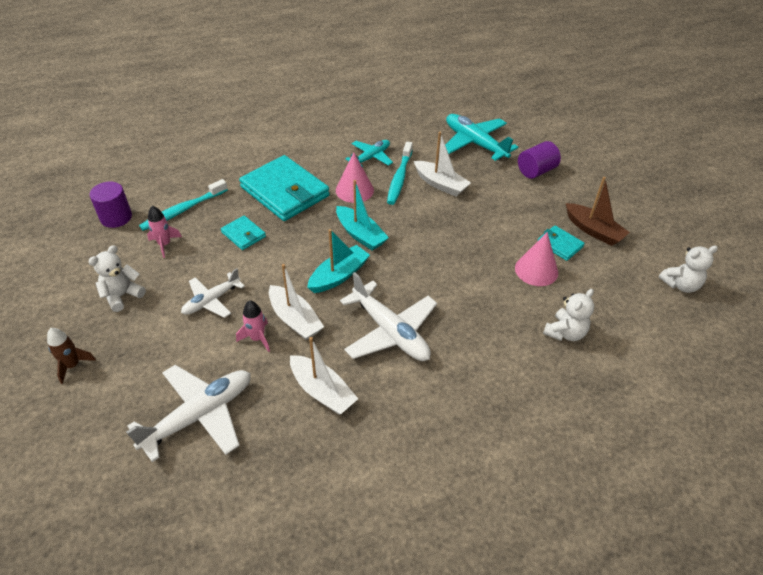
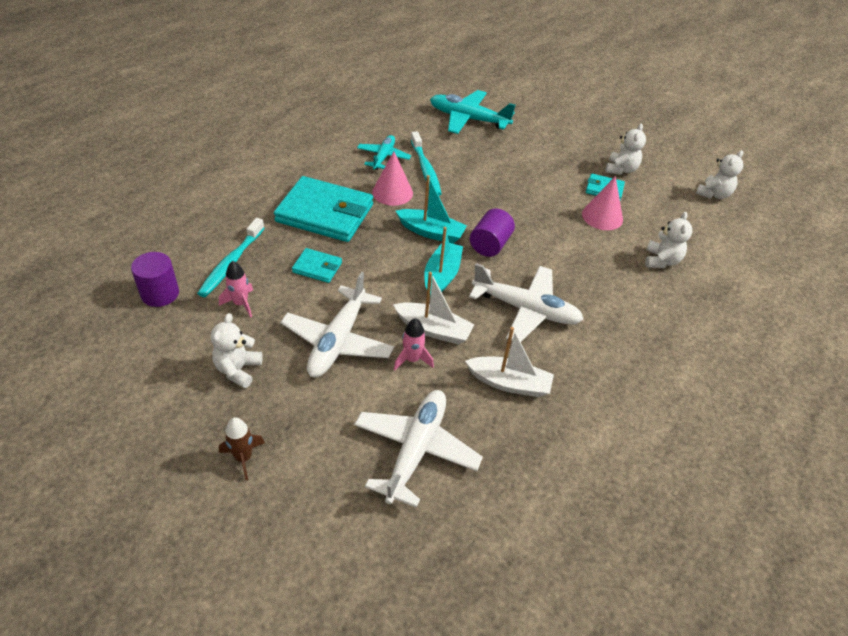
camera: 30 degrees left, 0 degrees up
white plane [181,268,245,318] -> white plane [280,272,394,377], size x1.63
white boat [414,132,471,196] -> none
purple cylinder [518,141,561,179] -> purple cylinder moved to [470,208,515,257]
brown boat [566,177,630,246] -> white teddy bear [605,124,646,175]

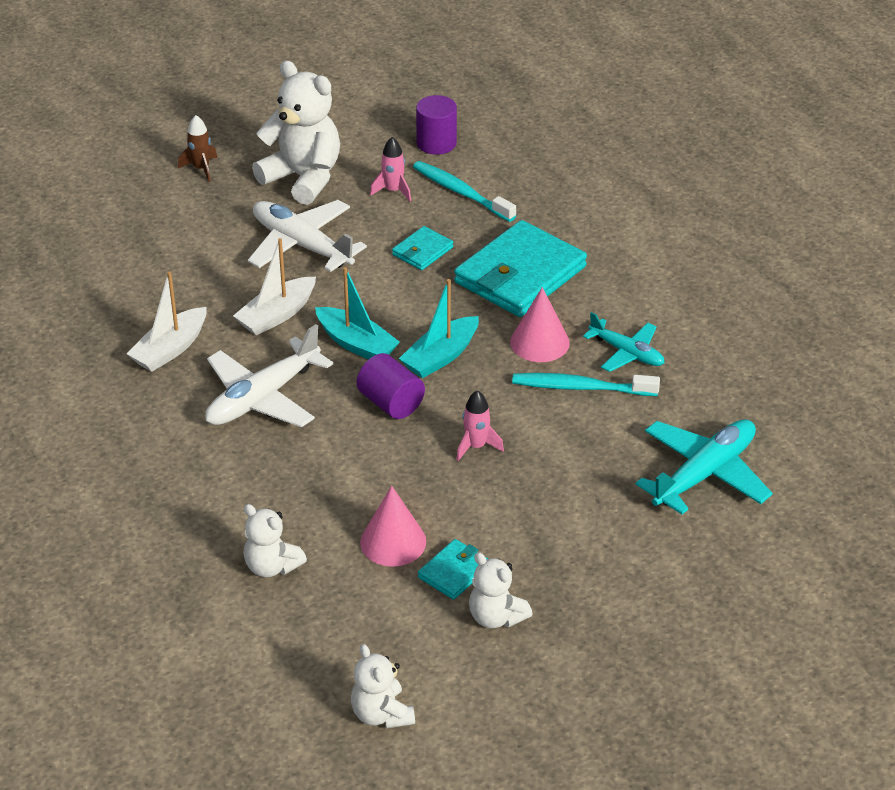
camera: 115 degrees right, 5 degrees down
white teddy bear [211,313,263,388] -> white teddy bear [252,61,340,205], size x1.78
white plane [354,390,483,508] -> none
pink rocket [394,318,434,370] -> pink rocket moved to [456,390,504,461]

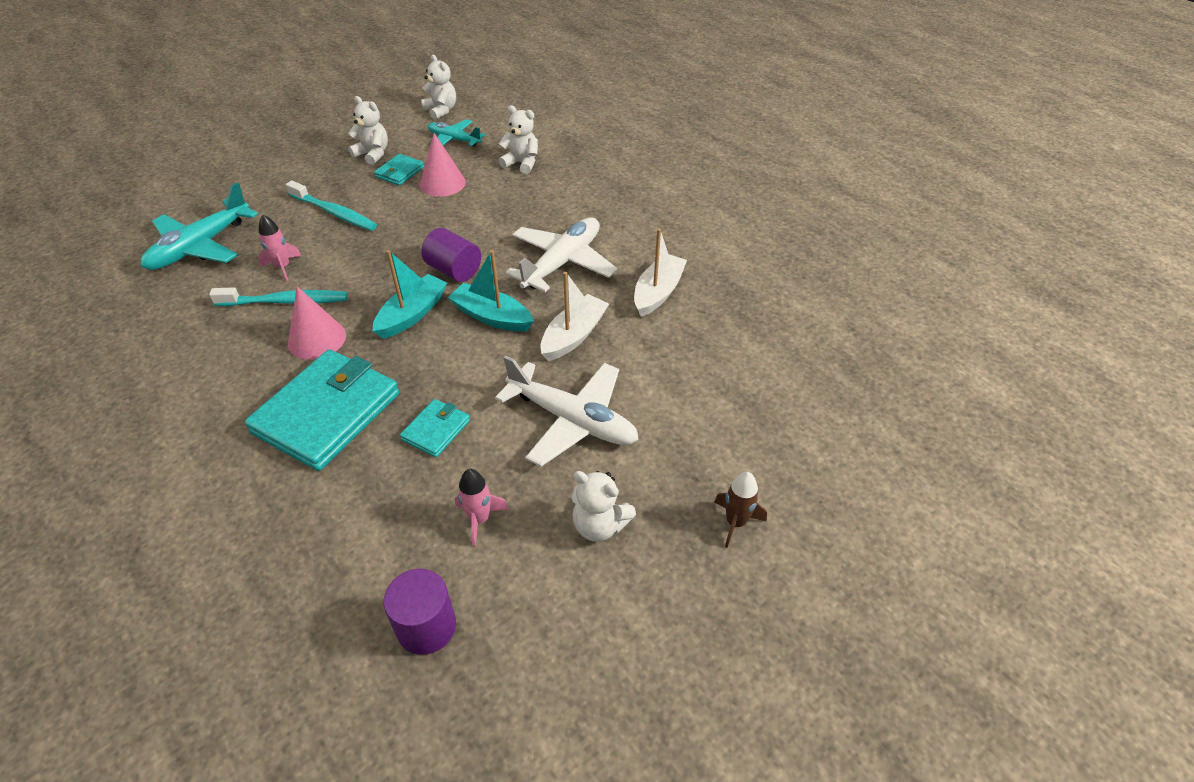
camera: 170 degrees right, 5 degrees up
white teddy bear [252,61,340,205] -> white teddy bear [572,471,636,542], size x0.56
turquoise toothbrush [413,161,516,222] -> turquoise toothbrush moved to [286,180,377,231]
pink rocket [456,390,504,461] -> pink rocket moved to [258,215,301,281]
turquoise plane [583,312,664,372] -> turquoise plane moved to [428,119,485,146]

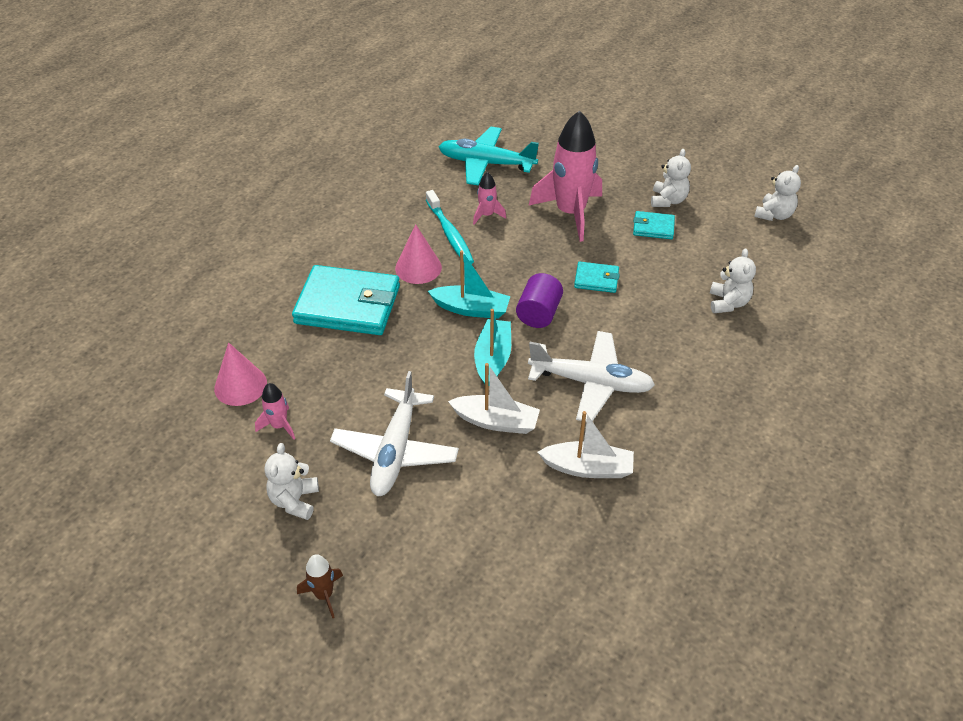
camera: 70 degrees right, 0 degrees up
turquoise toothbrush [286,180,377,231] -> pink rocket [529,110,602,242]
purple cylinder [384,569,456,655] -> none
turquoise wallet [400,399,470,457] -> turquoise wallet moved to [574,261,620,293]
pink cone [420,133,466,197] -> pink cone moved to [214,342,267,406]
turquoise plane [428,119,485,146] -> none

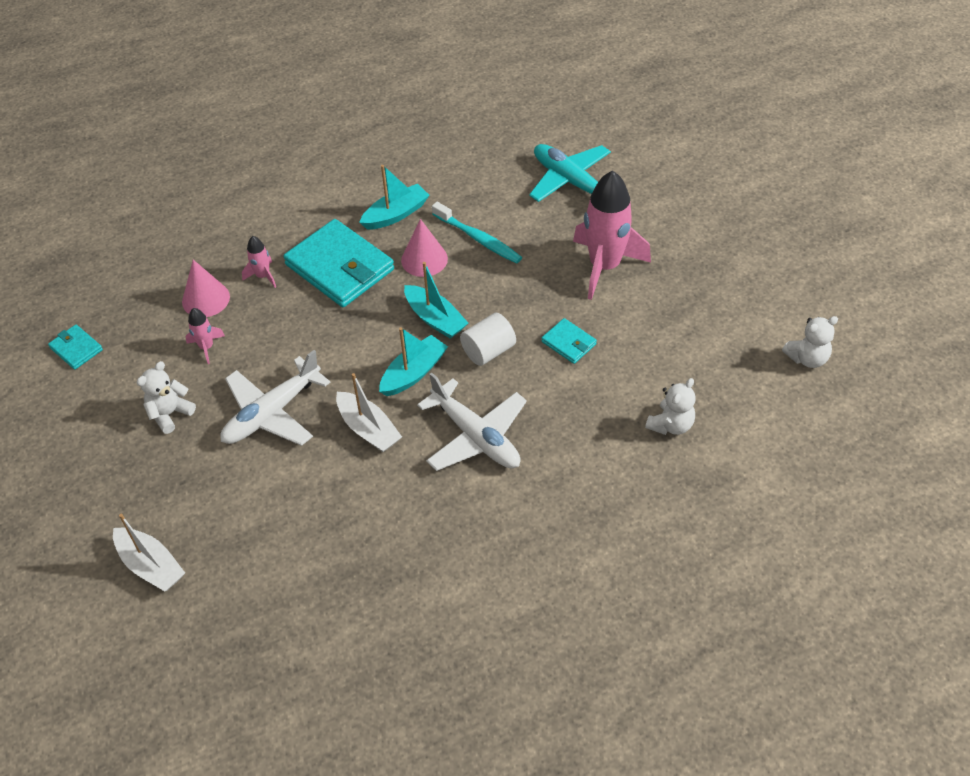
camera: 35 degrees right, 5 degrees up
brown rocket [297,554,343,619] -> none
turquoise toothbrush [426,190,474,264] -> turquoise toothbrush turned 60 degrees counterclockwise [432,202,522,264]
pink rocket [473,172,506,225] -> pink rocket moved to [242,236,276,288]
purple cylinder [516,273,563,328] -> white cylinder [460,313,516,366]
white boat [538,411,634,478] -> white boat moved to [113,514,185,591]
turquoise wallet [633,211,675,239] -> turquoise wallet moved to [48,325,103,370]
white teddy bear [651,149,691,207] -> none
none -> turquoise boat [359,165,429,230]

